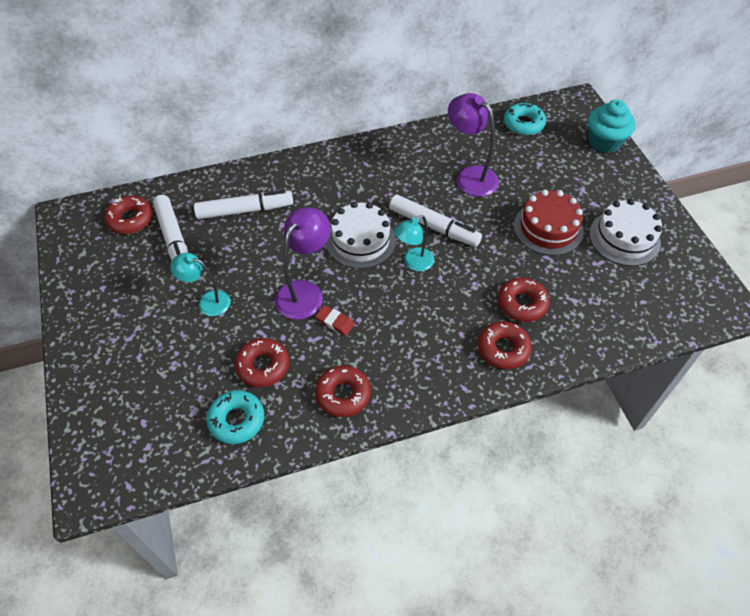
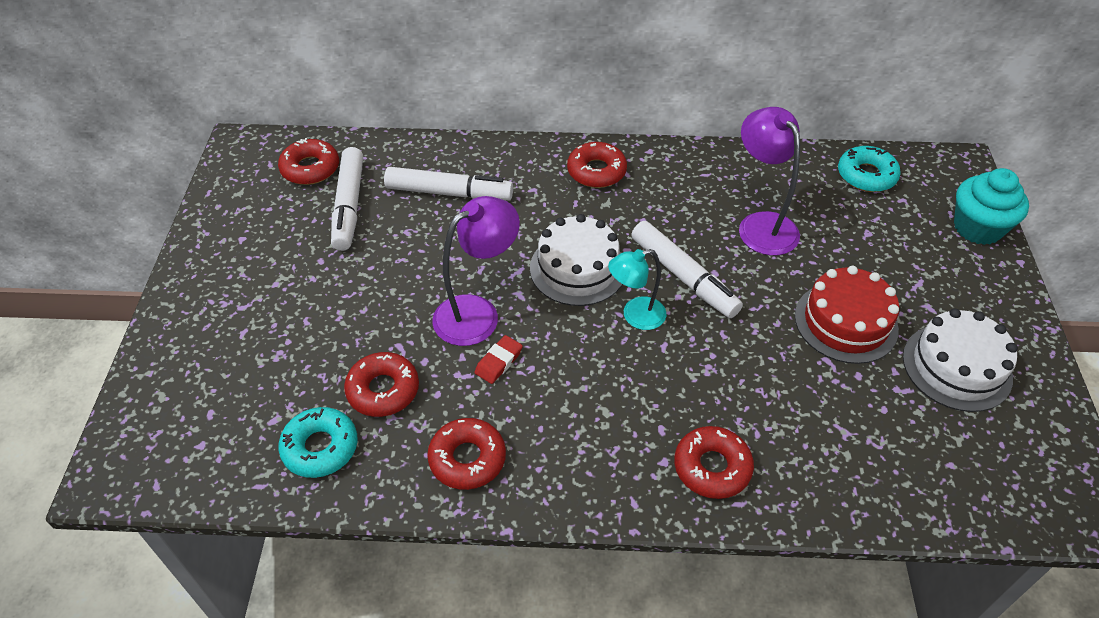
camera: 20 degrees right, 5 degrees down
turquoise lamp [170,253,230,316] -> none
red eraser [315,305,355,336] -> red eraser turned 75 degrees clockwise [474,335,523,384]
red donut [498,278,550,322] -> red donut moved to [567,142,627,188]

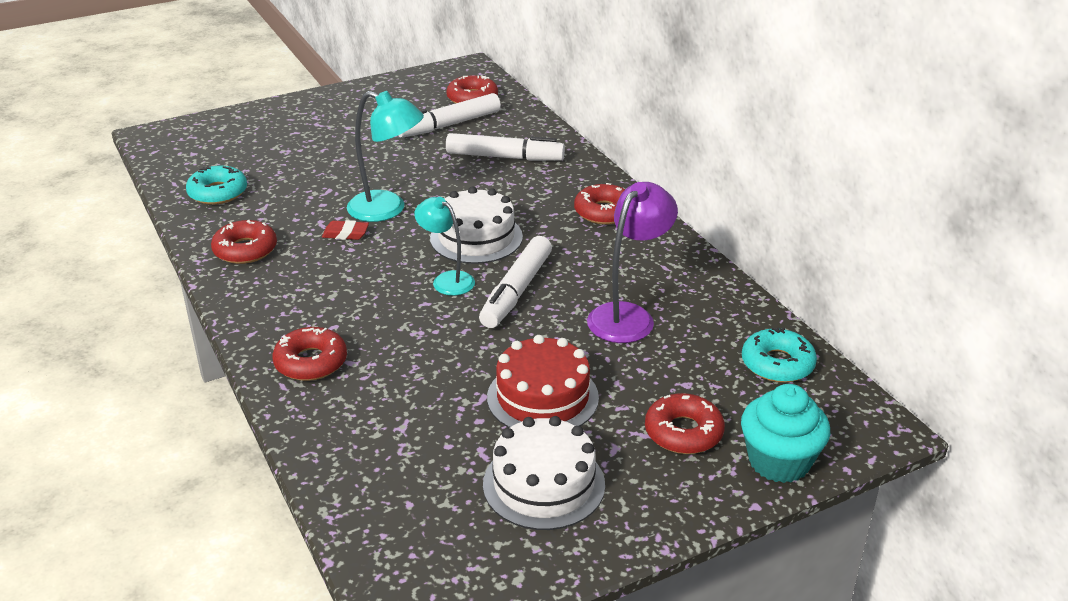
camera: 60 degrees right, 15 degrees down
red donut [344,352,419,417] -> red donut moved to [645,393,725,454]
white marker [384,167,513,200] -> white marker turned 60 degrees counterclockwise [446,133,565,161]
purple lamp [432,196,520,346] -> turquoise lamp [347,91,424,222]

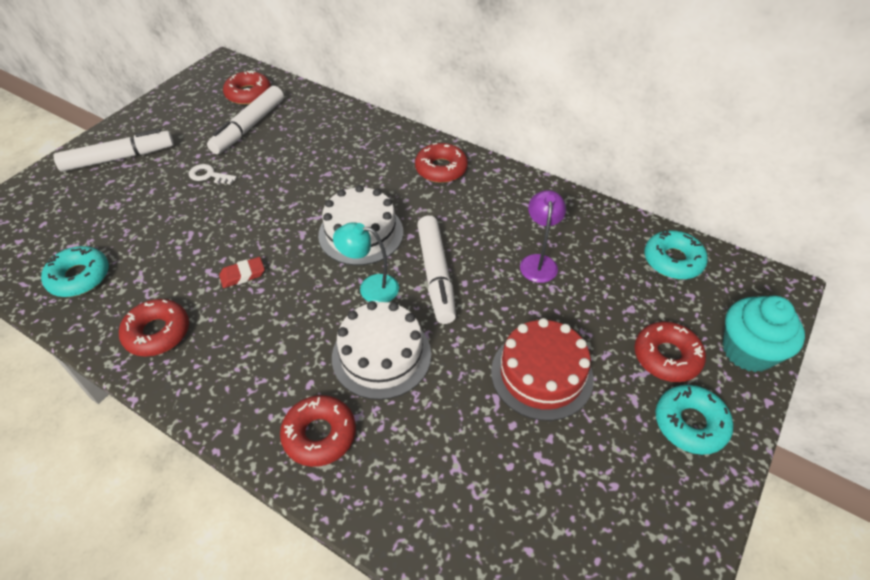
camera: 30 degrees left, 15 degrees up
turquoise lamp [347,91,424,222] -> none
white marker [446,133,565,161] -> white marker moved to [53,129,174,172]
white cake [483,416,605,530] -> white cake moved to [332,301,431,400]
purple lamp [587,182,678,343] -> purple lamp [520,190,566,283], size x0.66
none -> white key [189,164,237,185]
none -> turquoise donut [655,385,733,455]

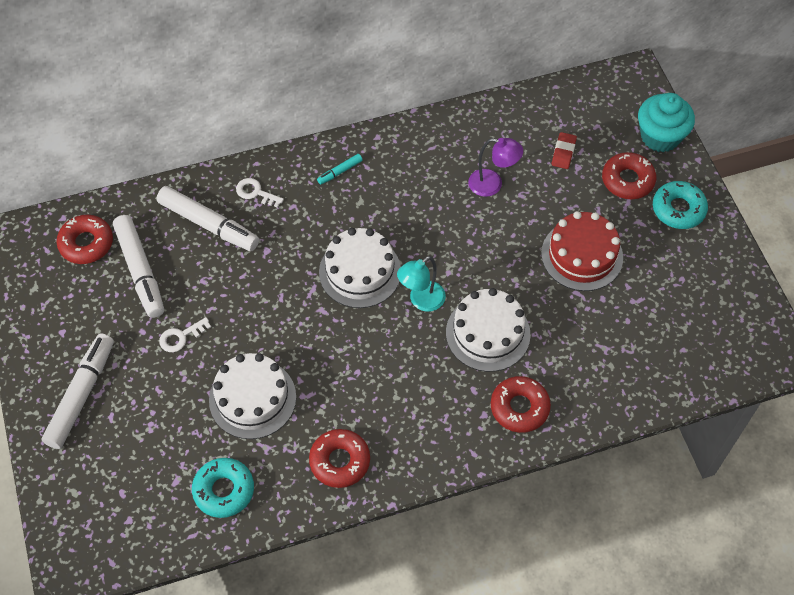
camera: 50 degrees left, 10 degrees up
red eraser [219,257,265,288] -> red eraser moved to [552,132,577,169]
red donut [415,143,468,183] -> turquoise marker [317,154,363,185]
white marker [417,216,456,324] -> white marker moved to [156,186,259,251]
purple lamp [520,190,566,283] -> purple lamp turned 150 degrees clockwise [468,138,523,197]
turquoise donut [644,230,708,279] -> none
none -> white cake [209,353,296,439]
none -> white key [236,178,284,208]

